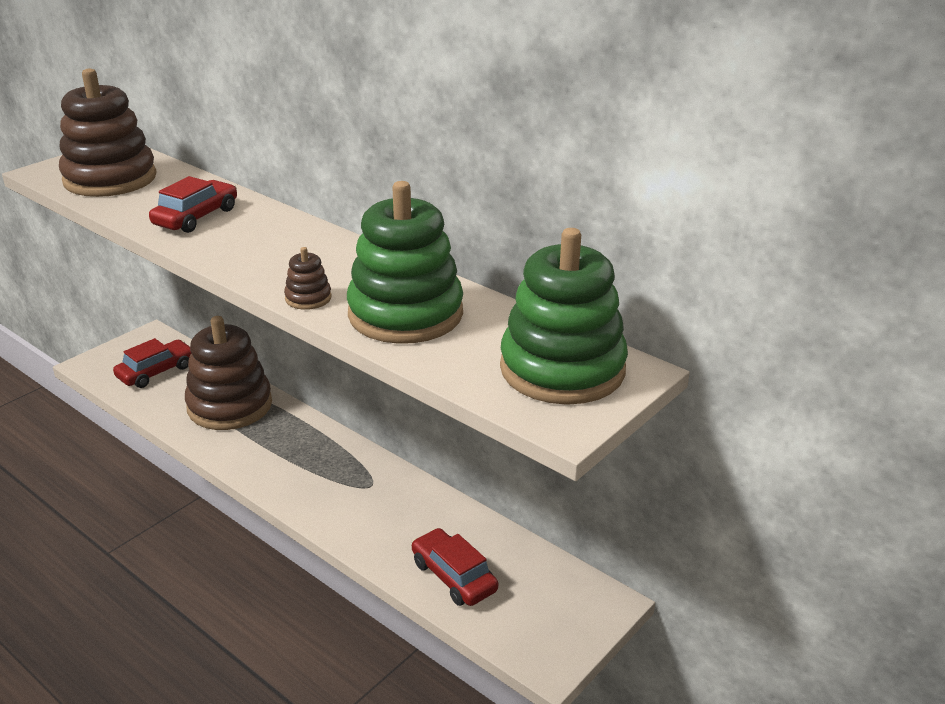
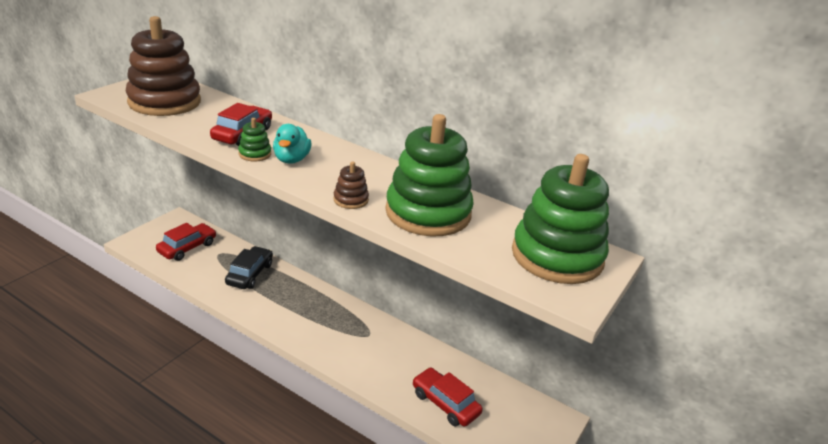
camera: 10 degrees left, 0 degrees up
brown stacking toy [185,316,272,430] -> black car [225,246,273,289]
none -> green stacking toy [238,118,271,161]
none -> turquoise duck [273,124,311,164]

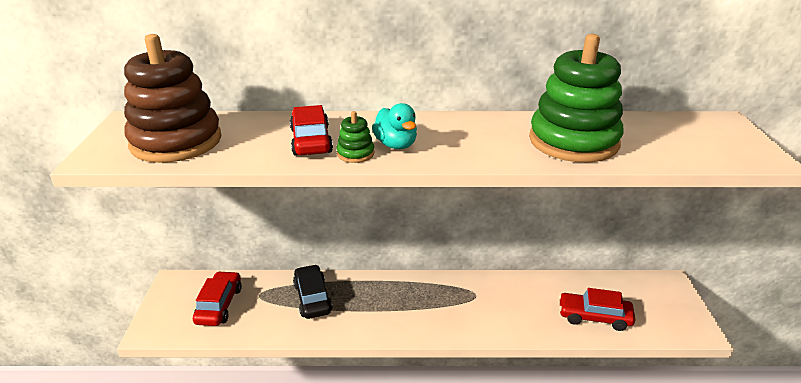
camera: 30 degrees left, 0 degrees up
brown stacking toy [333,161,369,209] -> none
green stacking toy [512,154,609,284] -> none

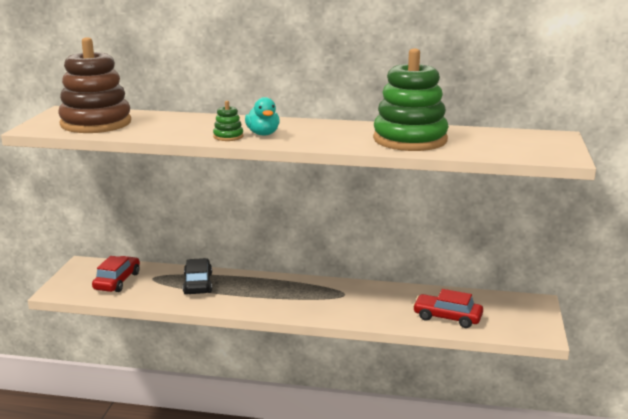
camera: 10 degrees right, 10 degrees down
red car [290,105,333,156] -> none

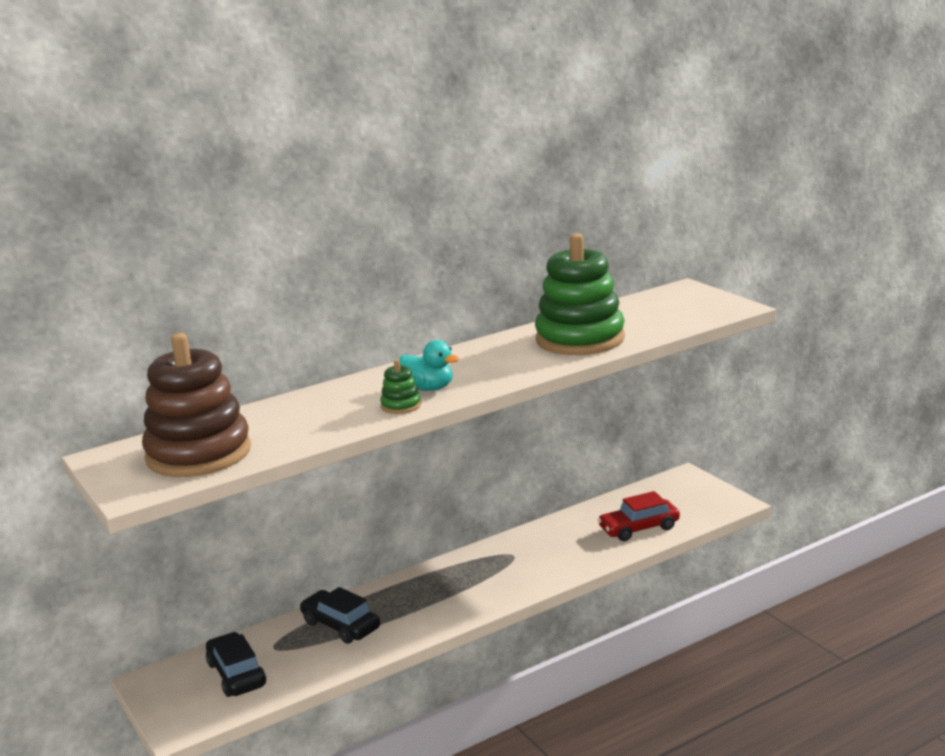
camera: 40 degrees left, 0 degrees up
red car [92,256,140,292] -> black car [206,632,266,697]

